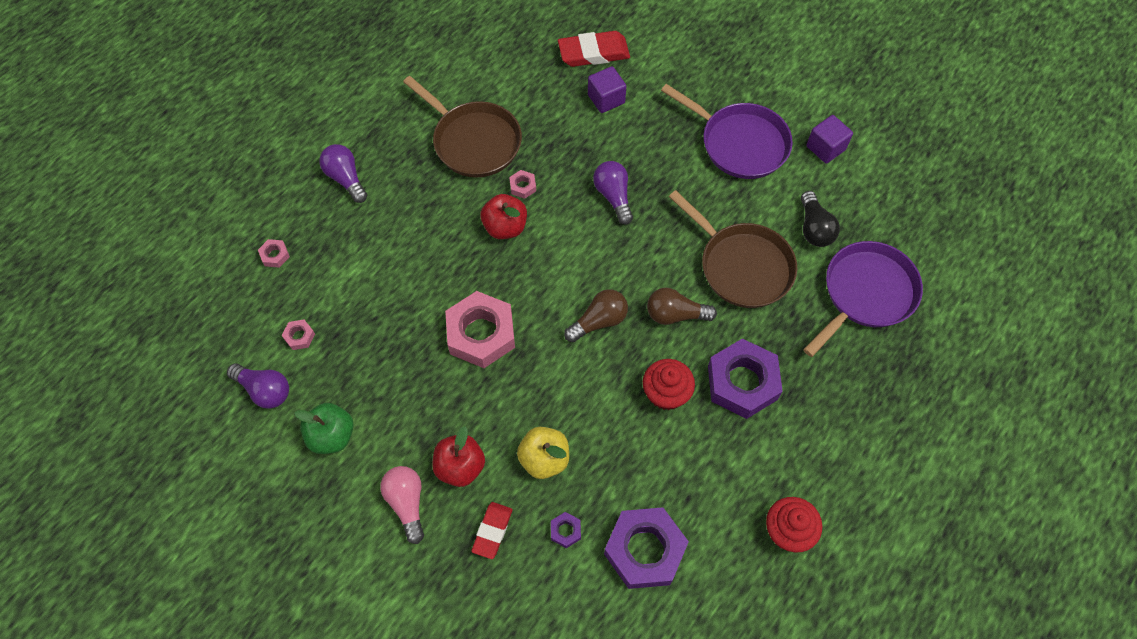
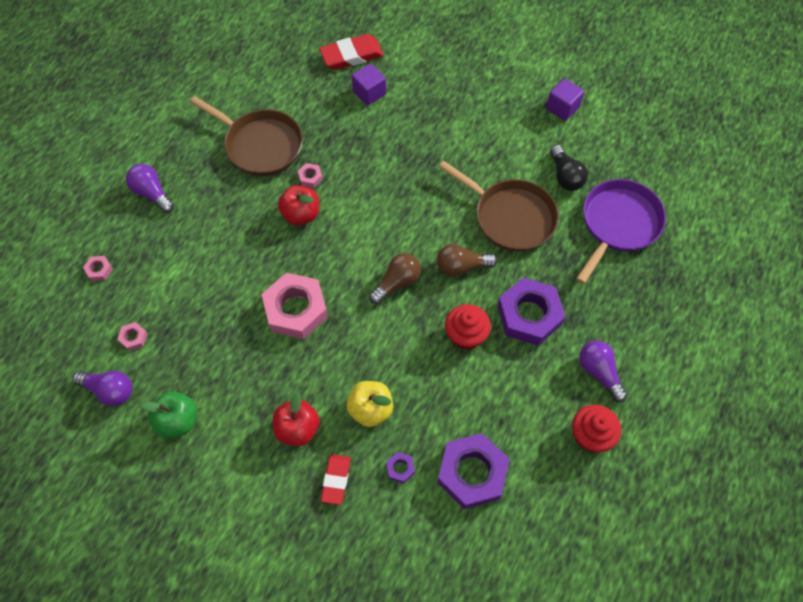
camera: 10 degrees left, 0 degrees up
pink light bulb [380,466,424,544] -> none
purple light bulb [593,161,633,224] -> purple light bulb moved to [579,341,628,402]
purple pan [661,84,793,179] -> none

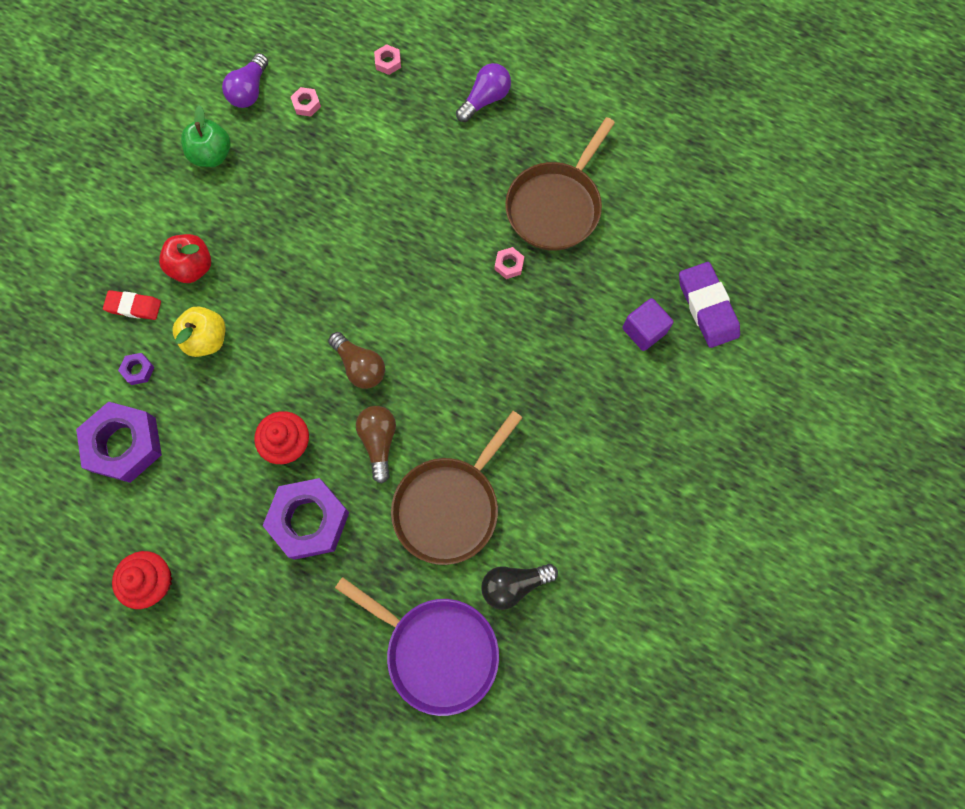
camera: 90 degrees right, 10 degrees up
pink nut [262,273,328,339] -> none
red apple [278,185,319,226] -> none
red eraser [319,34,384,70] -> purple eraser [679,262,740,348]
purple cube [546,78,584,121] -> none
purple light bulb [579,341,628,402] -> none

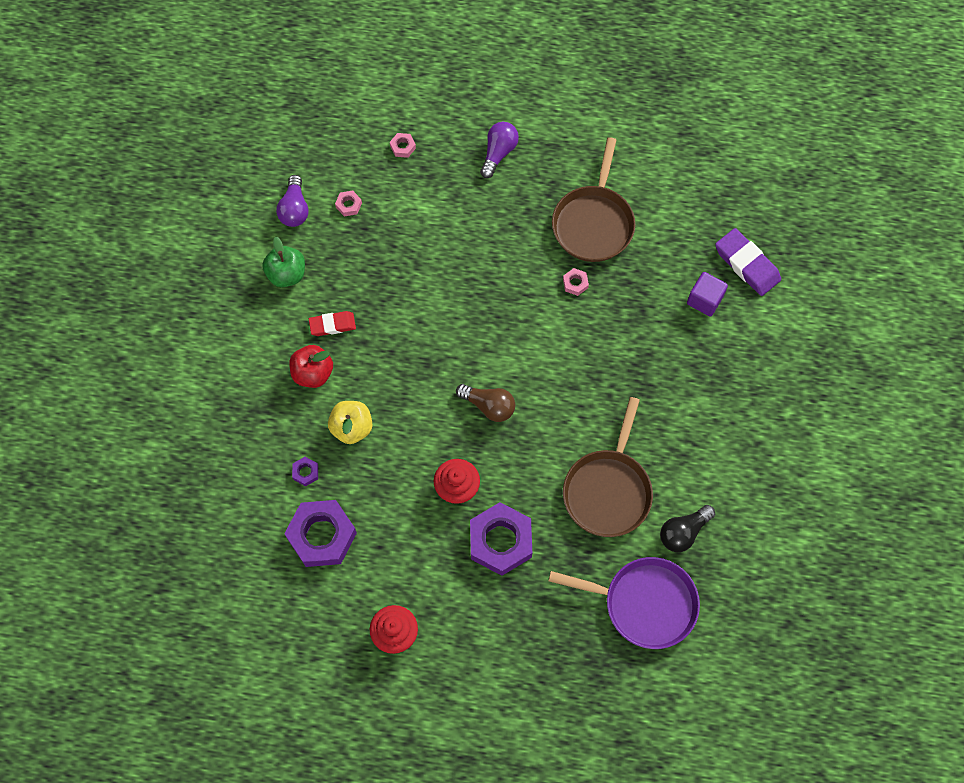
camera: 20 degrees left, 5 degrees down
red eraser [103,290,161,320] -> red eraser moved to [309,311,356,336]
brown light bulb [356,406,396,484] -> none

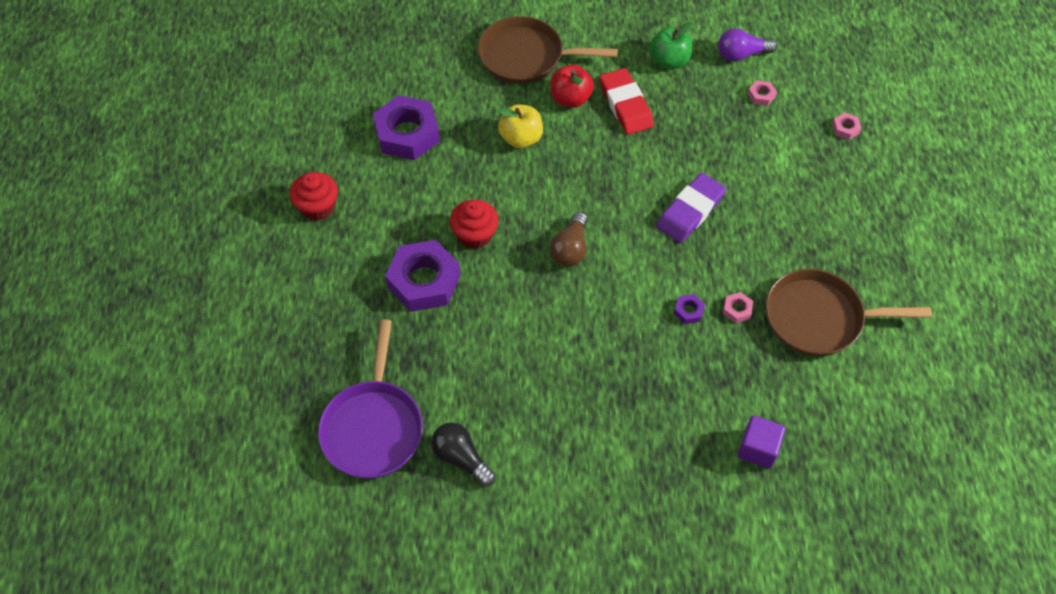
camera: 80 degrees right, 10 degrees down
purple nut [292,457,318,486] -> purple nut moved to [674,294,705,324]
red eraser [309,311,356,336] -> red eraser [599,68,654,135], size x1.58
purple light bulb [480,122,519,178] -> none
brown pan [563,397,653,537] -> brown pan moved to [478,16,618,84]
purple eraser [715,228,781,296] -> purple eraser moved to [656,173,726,243]

